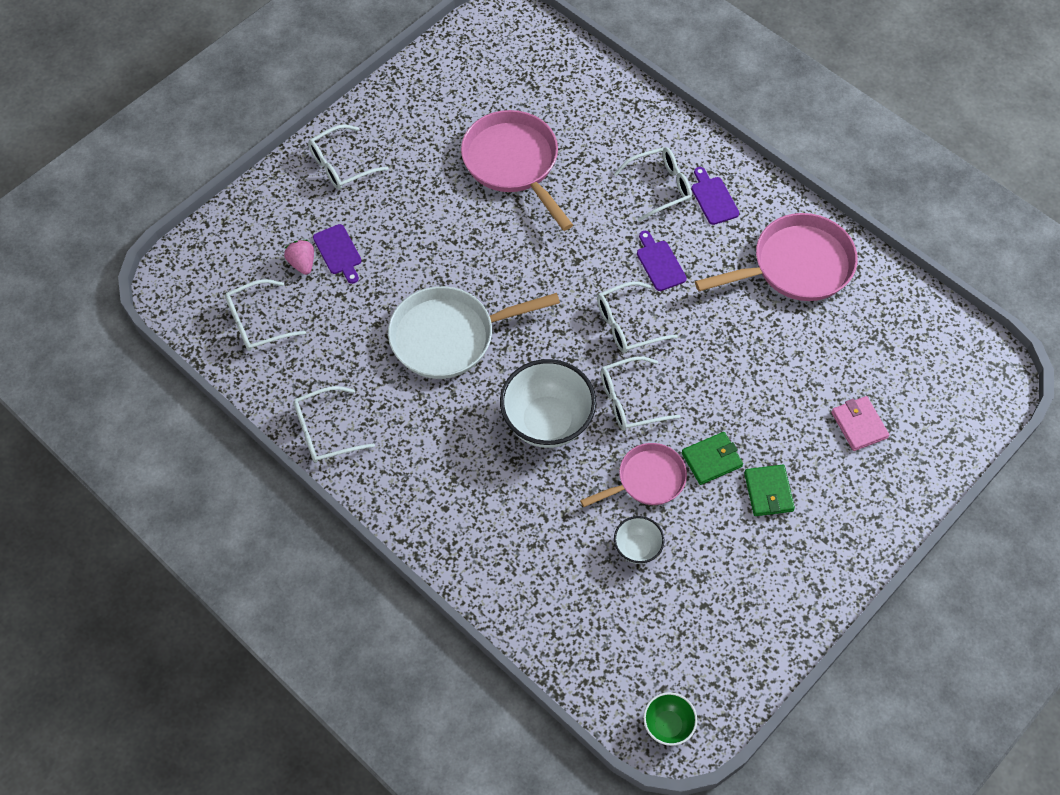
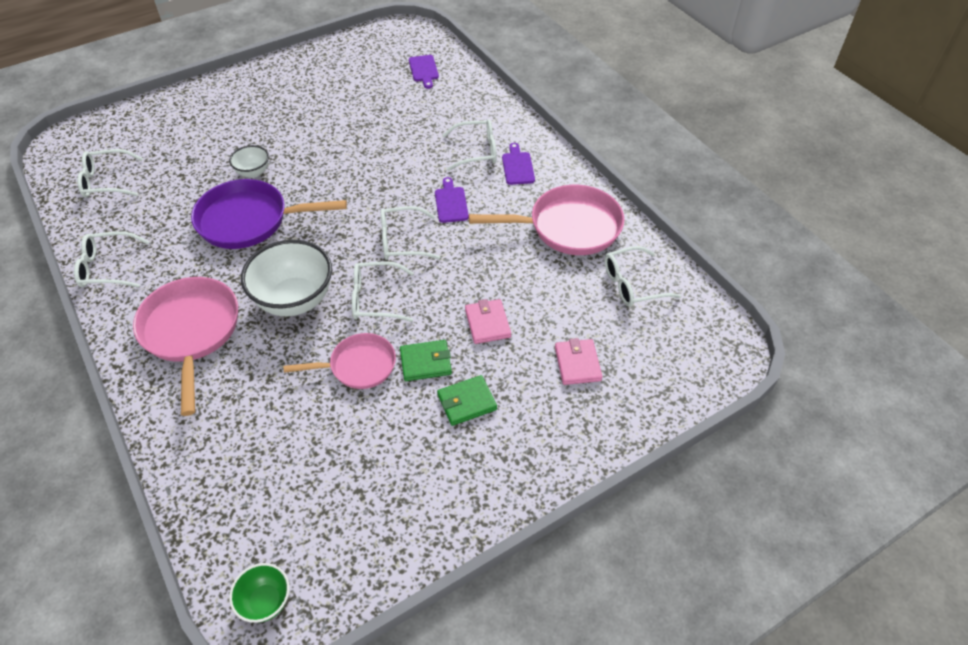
camera: 15 degrees right, 10 degrees down
pink strawberry [284,240,314,275] -> none
white glasses [308,124,389,190] -> white glasses moved to [605,246,681,307]
purple cutting board [313,224,361,284] -> purple cutting board moved to [409,55,439,89]
white pan [388,286,560,379] -> purple pan [191,179,347,249]
pink pan [461,110,573,231] -> pink pan moved to [133,277,238,416]
white bowl [614,516,665,564] -> white bowl moved to [229,145,269,178]
green wallet [744,465,795,516] -> green wallet turned 60 degrees clockwise [437,375,497,426]
none -> pink wallet [465,299,511,344]

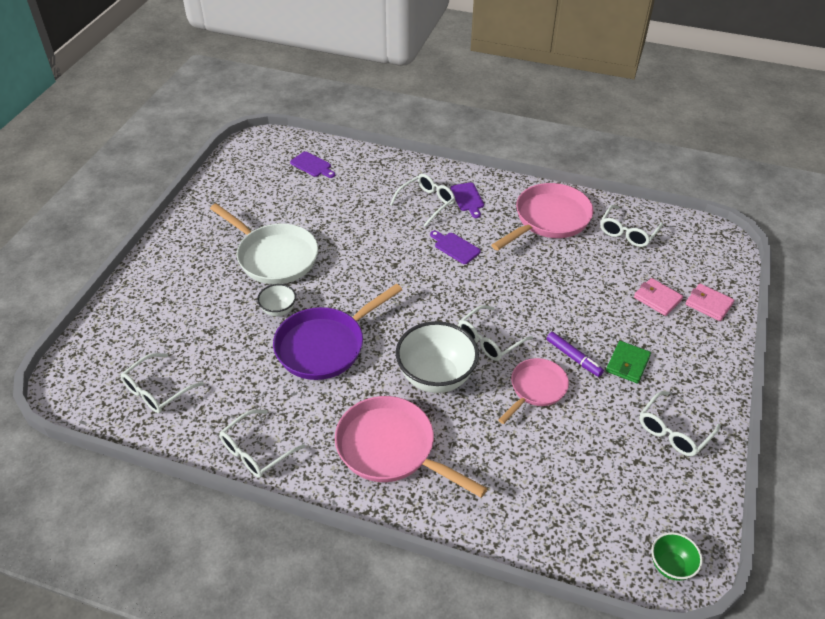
camera: 40 degrees left, 5 degrees down
white glasses [381,206,441,260] -> white glasses moved to [639,391,720,456]
green wallet [400,340,452,381] -> purple marker [546,332,604,377]
pink wallet [465,299,511,344] -> pink wallet moved to [685,284,735,321]
purple cutting board [502,143,535,185] -> purple cutting board turned 150 degrees counterclockwise [450,182,484,218]
none -> white pan [210,203,318,284]

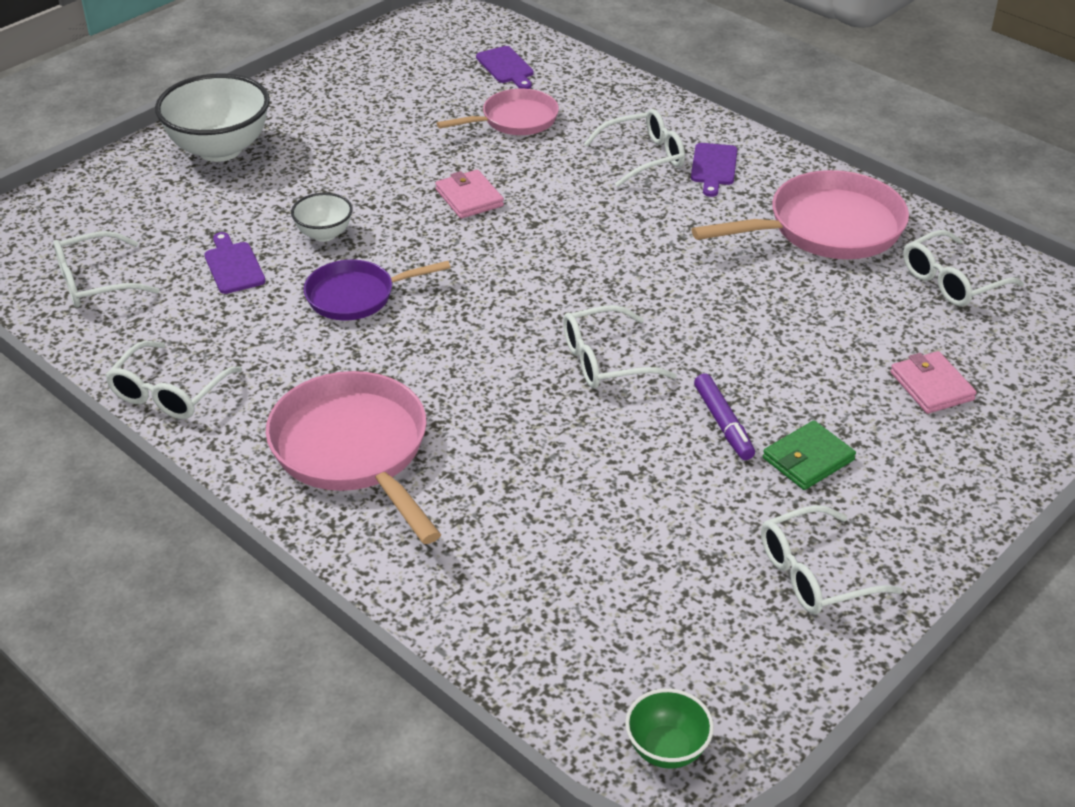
camera: 25 degrees right, 5 degrees down
white pan [210,203,318,284] -> none
white glasses [219,410,305,478] -> white glasses turned 45 degrees counterclockwise [105,341,242,419]
purple pan [273,284,402,380] -> purple pan [304,260,451,320], size x0.62
white bowl [396,321,479,393] -> white bowl moved to [155,74,270,162]
purple cutting board [430,230,481,264] -> purple cutting board moved to [204,232,266,294]
pink pan [498,358,569,424] -> pink pan moved to [437,89,559,135]
pink wallet [685,284,735,321] -> pink wallet moved to [435,170,504,219]

